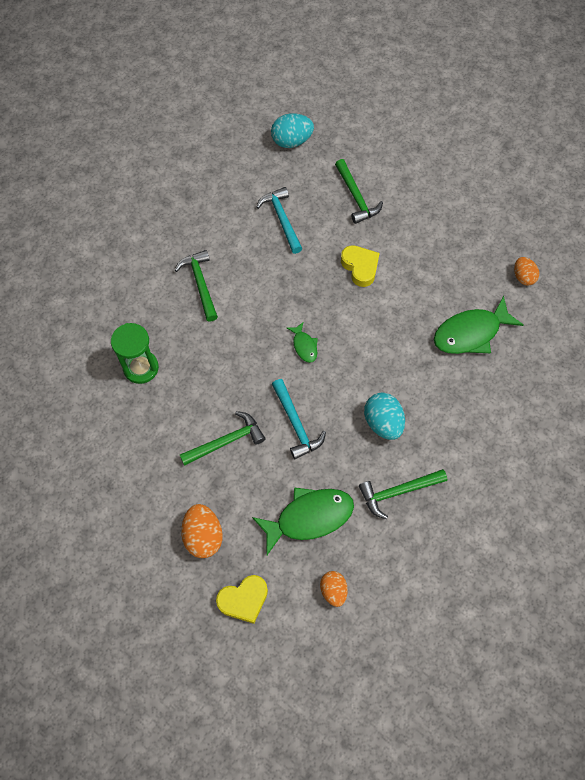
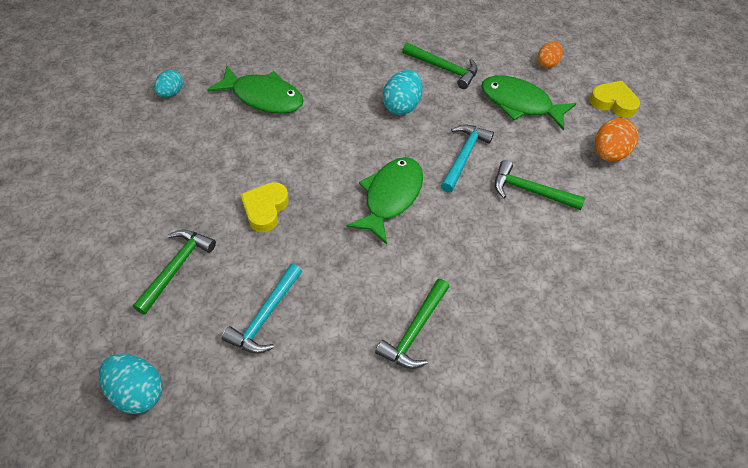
camera: 135 degrees left, 10 degrees down
green hourglass [111,323,159,384] -> none
green fish [287,322,318,363] -> green fish [347,157,423,245], size x2.01
orange egg [514,257,539,286] -> turquoise egg [154,70,183,97]

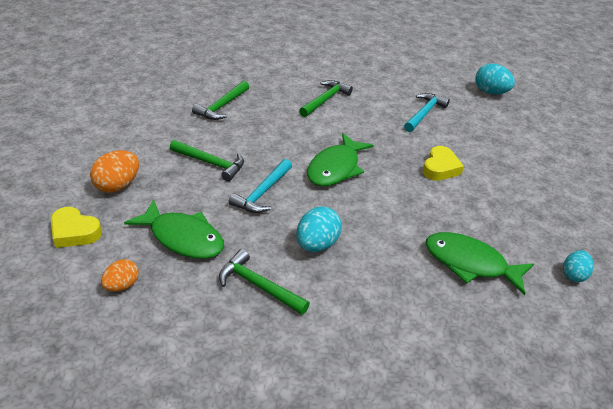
camera: 175 degrees left, 15 degrees down
green hammer [133,230,216,315] -> green hammer moved to [192,81,249,120]

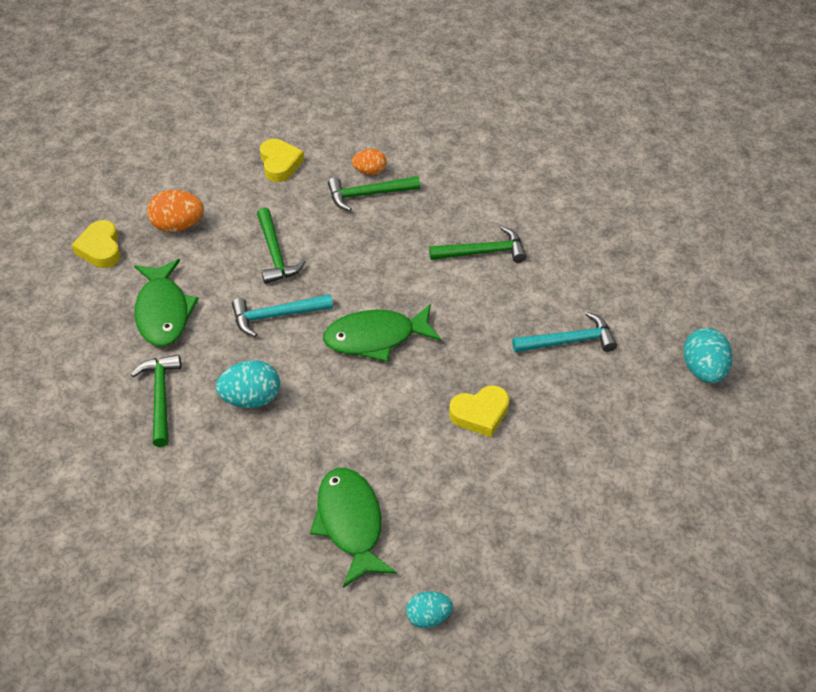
camera: 50 degrees right, 10 degrees up
orange egg [101,259,139,292] -> orange egg moved to [352,149,387,175]
none -> yellow heart [260,139,304,182]

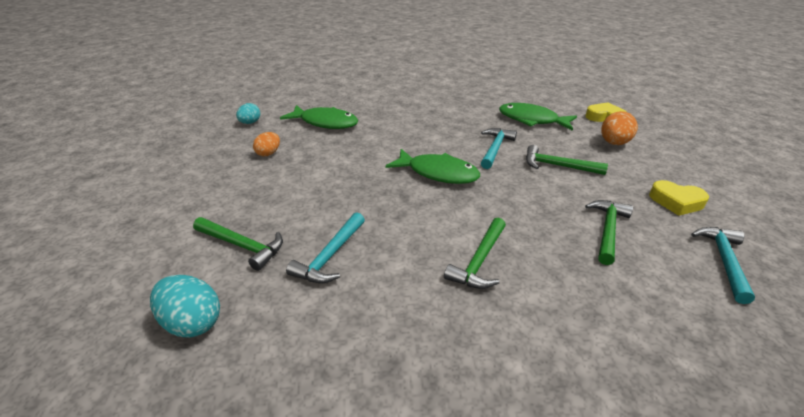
camera: 125 degrees right, 15 degrees down
green hammer [131,354,181,447] -> green hammer moved to [193,217,283,271]
turquoise egg [216,360,280,408] -> none
green fish [323,304,441,362] -> green fish turned 90 degrees clockwise [386,149,480,184]
orange egg [352,149,387,175] -> orange egg moved to [253,132,280,156]
yellow heart [449,385,509,437] -> none
none -> turquoise hammer [691,227,755,304]

